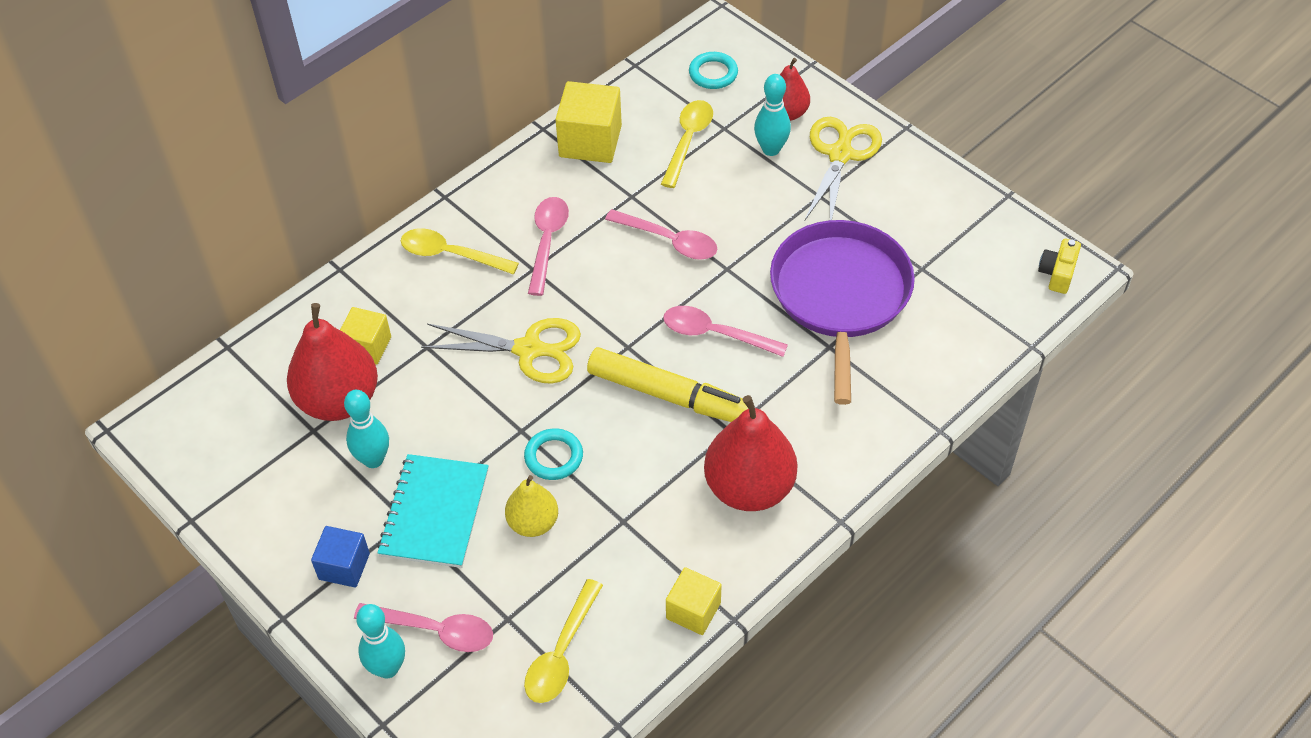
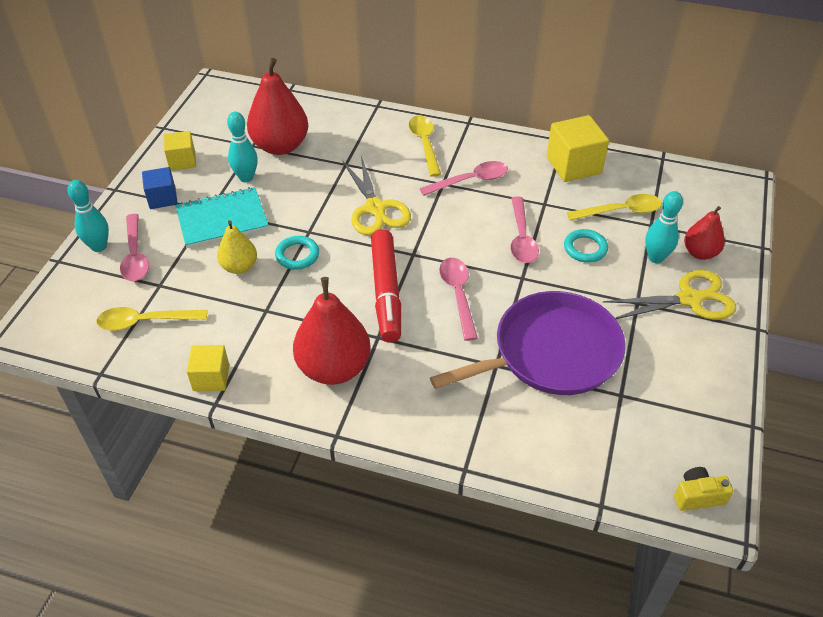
camera: 60 degrees right, 5 degrees down
yellow cube [340,307,391,364] -> yellow cube moved to [164,131,196,171]
yellow marker [587,347,749,422] -> red marker [371,229,401,343]
turquoise ring [689,52,738,89] -> turquoise ring moved to [564,229,608,263]

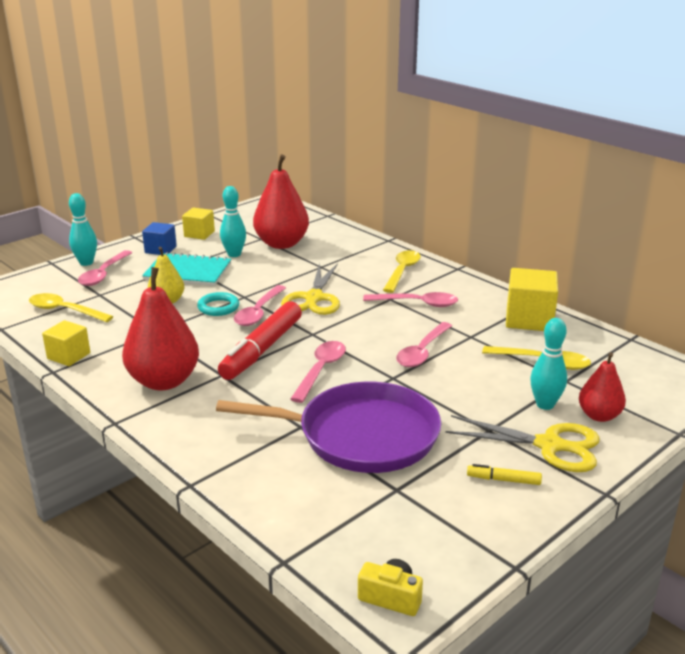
camera: 30 degrees right, 20 degrees down
turquoise ring [564,229,608,263] -> none
none -> pink spoon [234,285,286,326]
none -> yellow marker [467,464,542,485]

